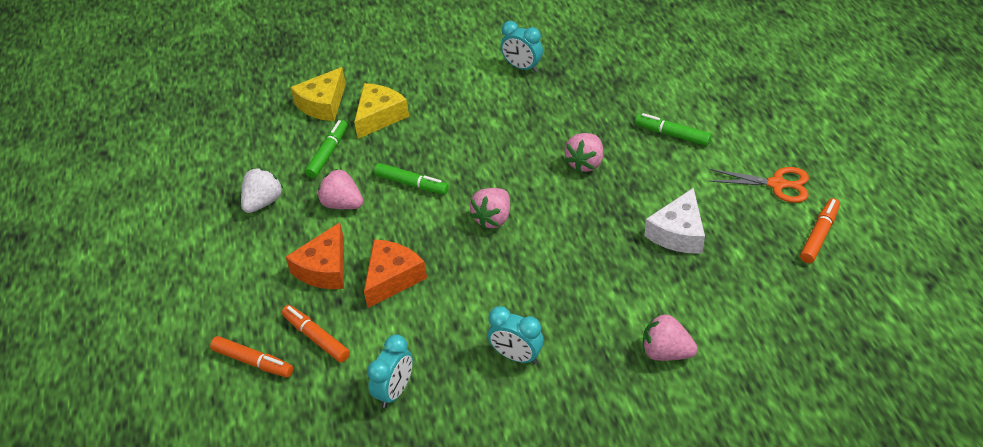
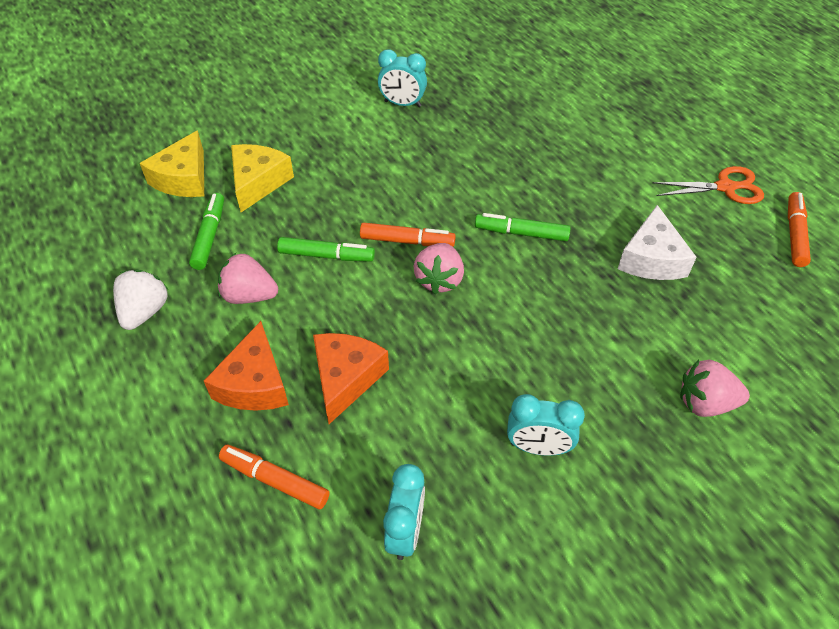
camera: 20 degrees left, 5 degrees up
orange marker [210,336,293,378] -> orange marker moved to [360,223,456,247]
pink strawberry [565,133,603,172] -> none
green marker [635,113,712,146] -> green marker moved to [475,213,570,241]

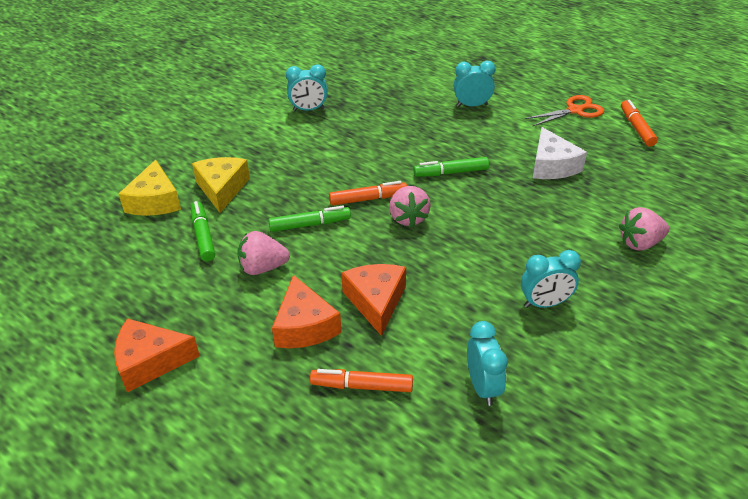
camera: 20 degrees left, 10 degrees down
white strawberry [113,269,169,330] -> none
none -> orange cheese [114,318,200,393]
none -> turquoise clock [454,60,496,107]

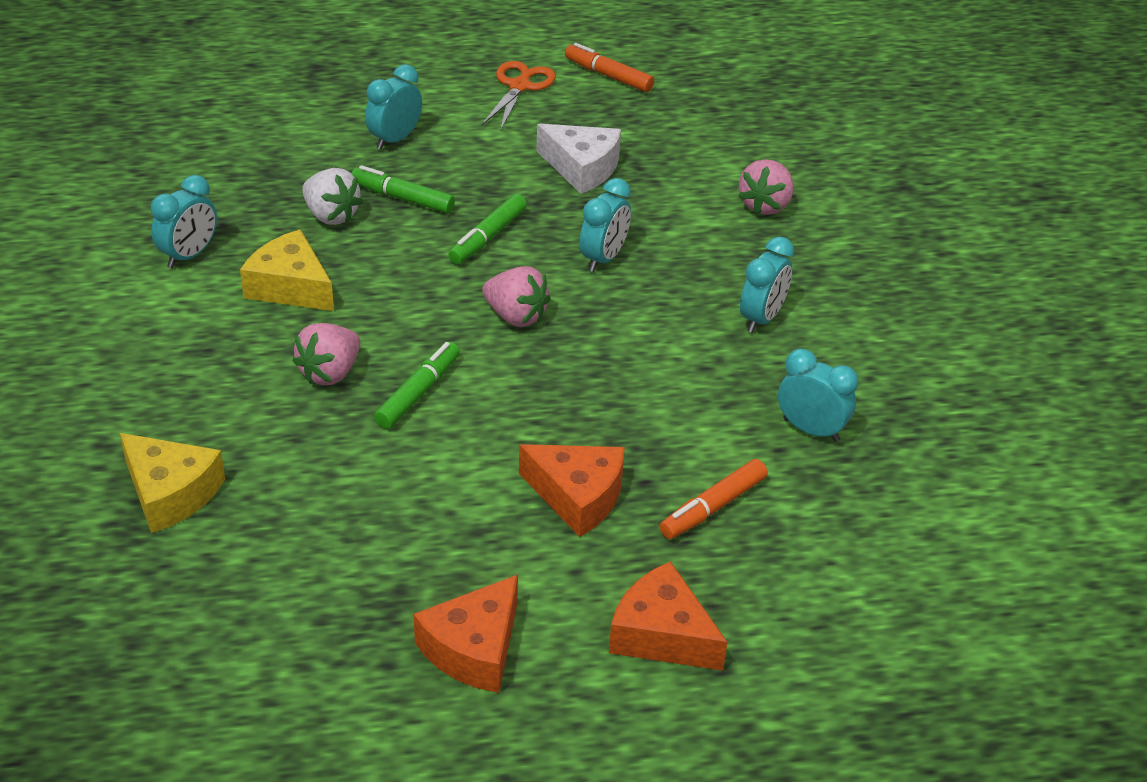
camera: 50 degrees left, 0 degrees up
green marker [191,201,215,262] -> green marker moved to [351,165,455,213]
yellow cheese [192,157,250,213] -> yellow cheese moved to [240,230,334,311]
pink strawberry [237,231,290,275] -> pink strawberry moved to [293,323,360,385]
orange marker [329,181,407,206] -> none
orange cheese [341,264,406,336] -> orange cheese moved to [609,561,728,671]
none -> white strawberry [302,168,363,225]
none -> turquoise clock [580,178,631,272]

